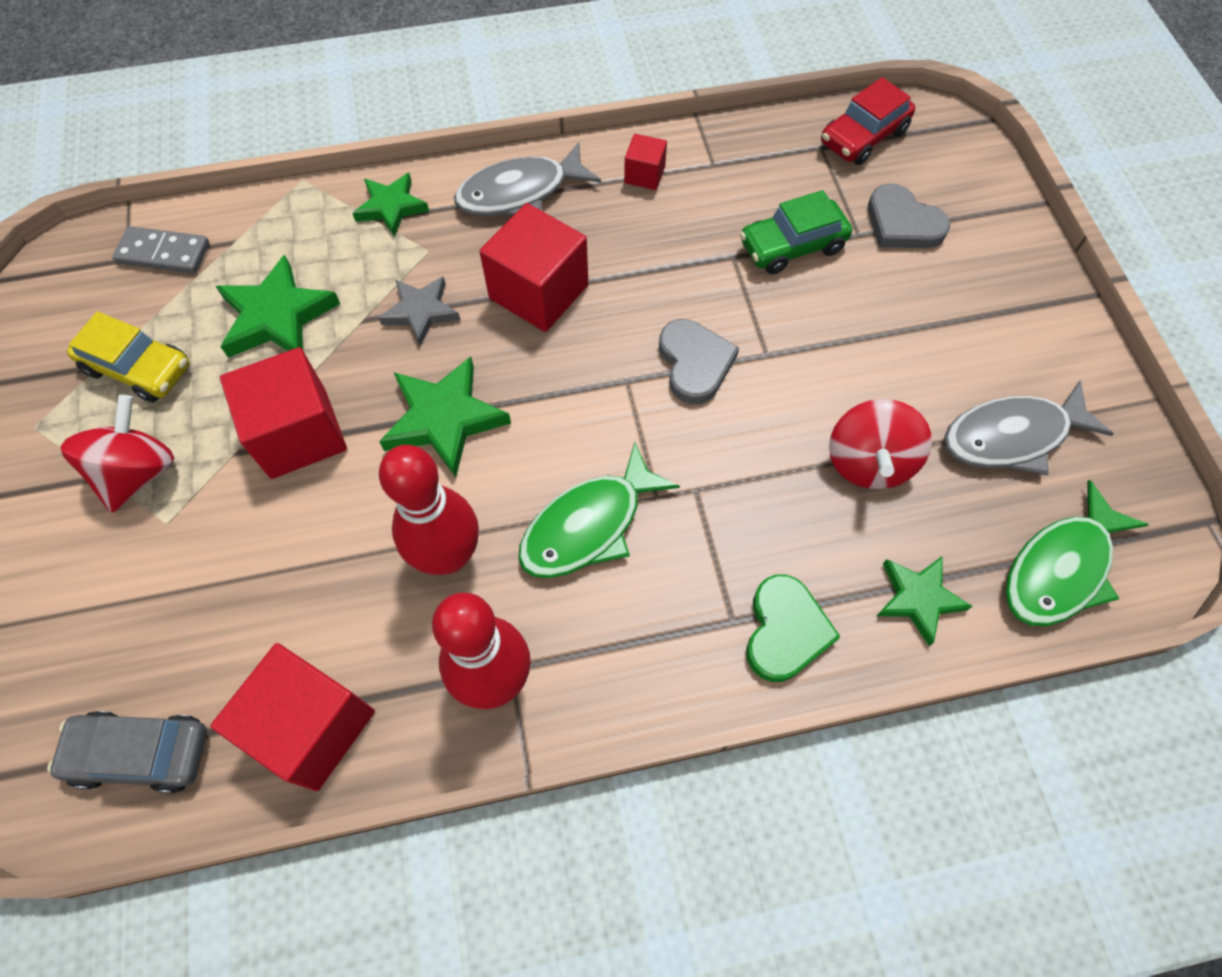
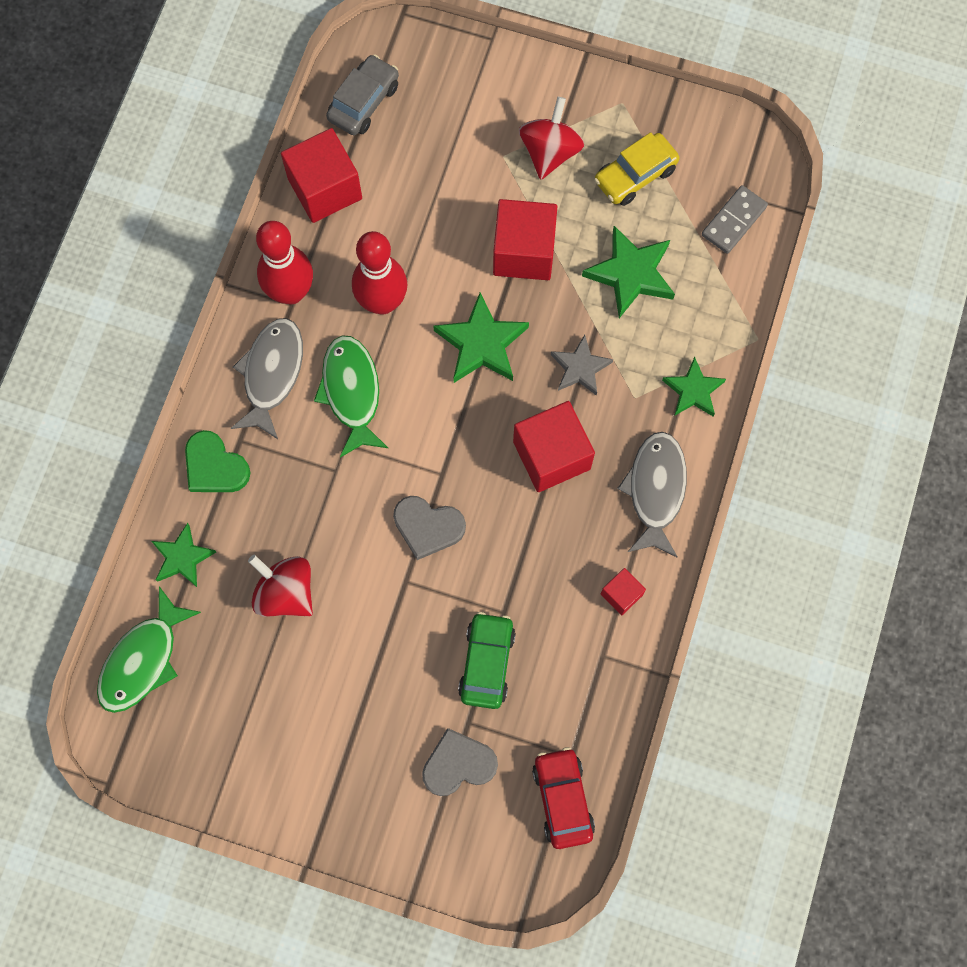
camera: 120 degrees right, 10 degrees up
red spinning top [60,395,174,513] -> red spinning top turned 120 degrees counterclockwise [519,97,584,179]
grey fish [944,381,1114,475] -> grey fish moved to [231,318,303,439]
green fish [1006,480,1149,626] -> green fish turned 135 degrees counterclockwise [97,586,201,713]

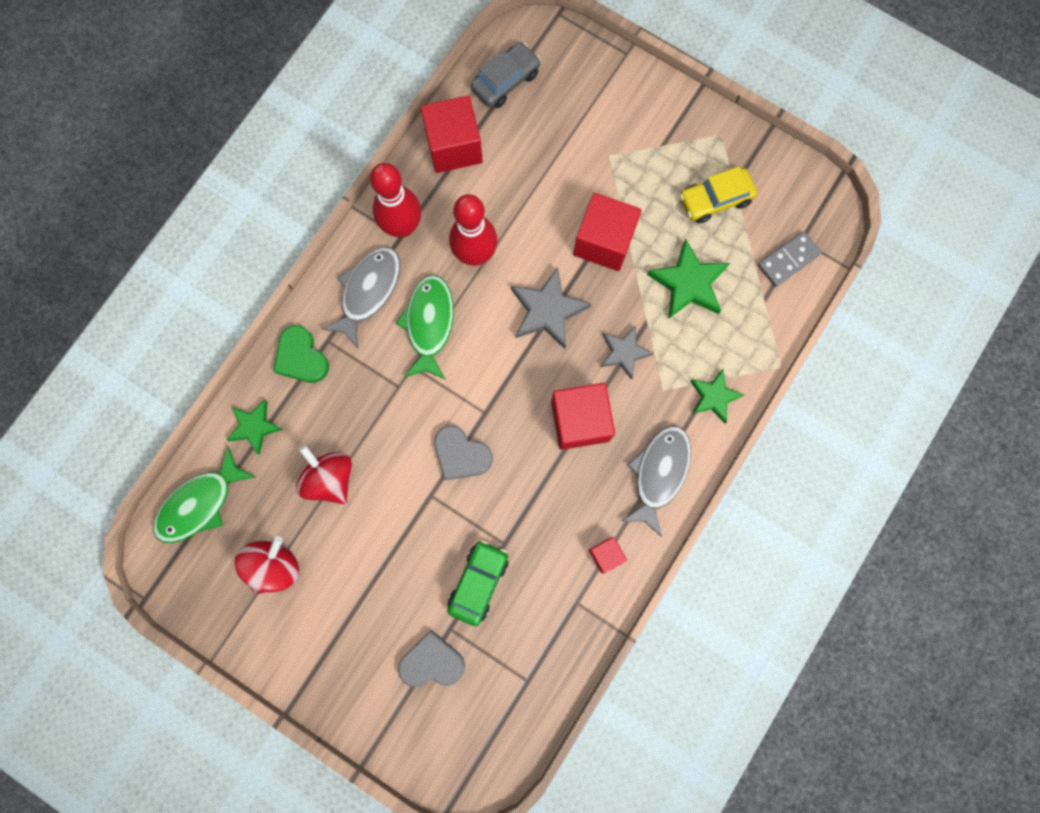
camera: 15 degrees right, 5 degrees up
green star [433,292,529,383] -> grey star [511,267,592,349]
red spinning top [519,97,584,179] -> red spinning top moved to [235,536,299,594]
red car [532,747,595,849] -> none

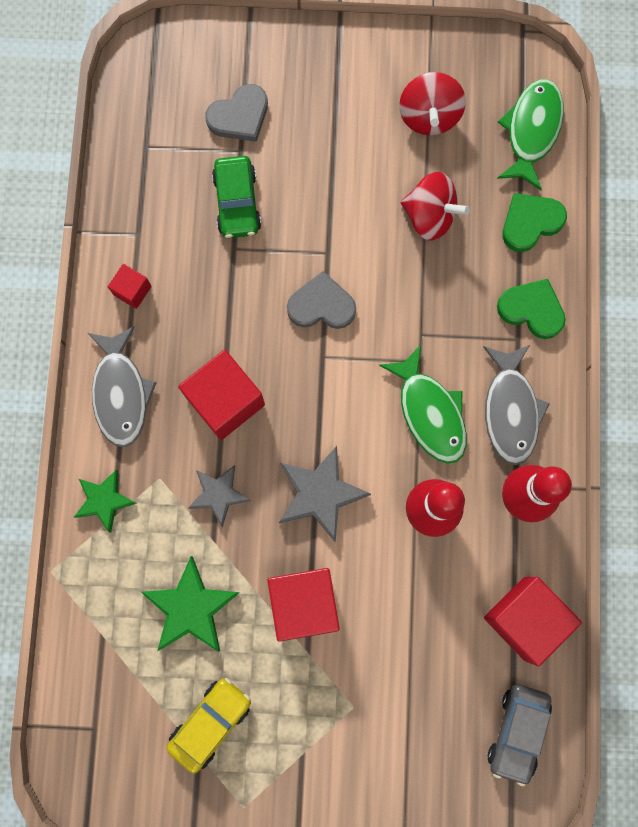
camera: 150 degrees right, 0 degrees up
green star [227,400,283,455] -> green heart [503,193,567,252]
grey domino [758,231,822,287] -> none

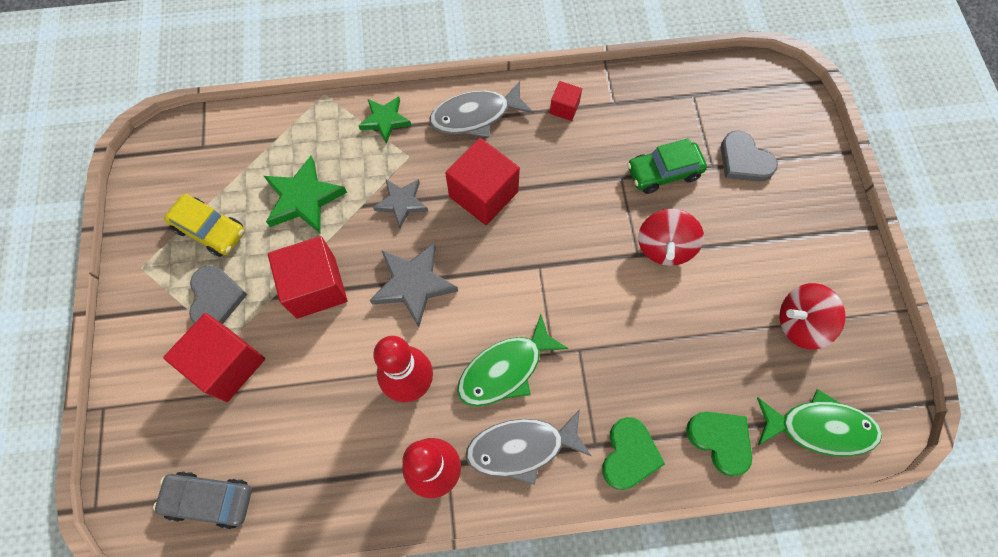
camera: 80 degrees right, 10 degrees down
grey heart [287,271,356,329] -> grey heart moved to [189,265,247,324]
red spinning top [401,172,470,240] -> red spinning top moved to [638,209,704,266]
red cube [484,577,582,666] -> red cube moved to [163,313,265,402]

